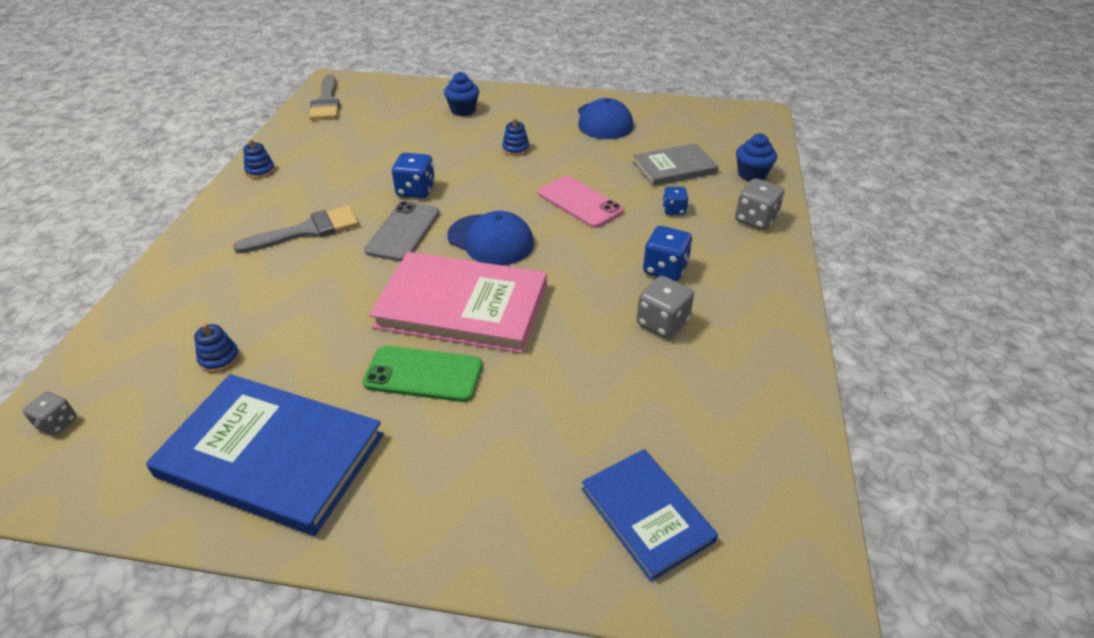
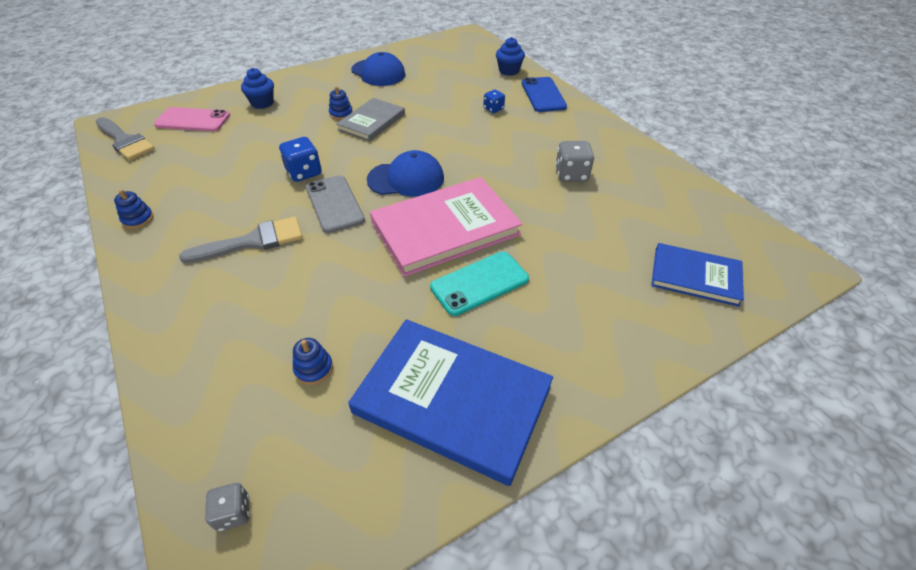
camera: 40 degrees left, 5 degrees up
blue book [146,374,384,536] -> blue book turned 45 degrees clockwise [348,319,553,486]
grey brush [233,206,359,253] -> grey brush turned 45 degrees clockwise [179,216,303,263]
green phone [363,346,483,402] -> turquoise phone [430,252,529,316]
pink phone [538,176,624,228] -> pink phone moved to [154,107,230,132]
grey book [633,143,719,186] -> grey book moved to [336,98,405,142]
blue dice [643,226,693,281] -> none
grey dice [735,178,785,230] -> blue phone [522,77,567,112]

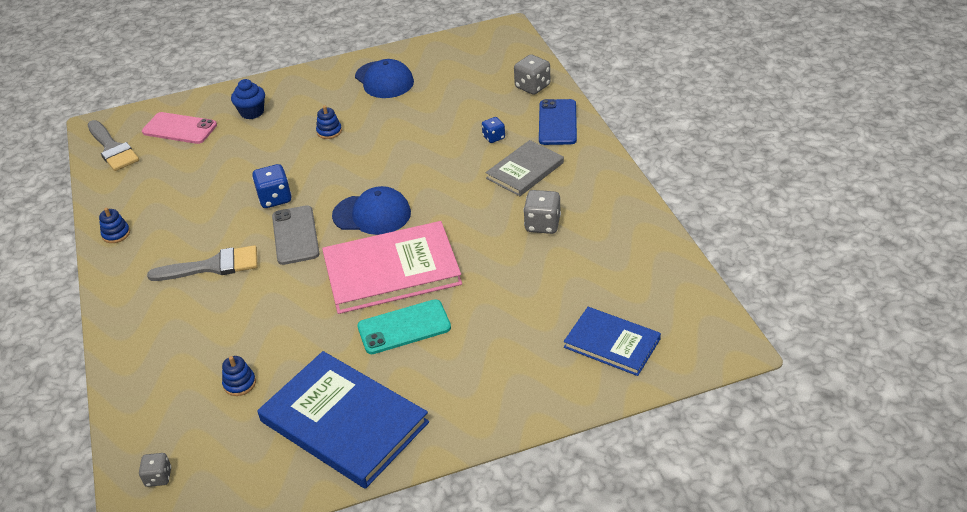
camera: 15 degrees right, 5 degrees down
grey book [336,98,405,142] -> grey book moved to [486,140,564,196]
blue cupcake [496,37,525,76] -> grey dice [514,54,550,95]

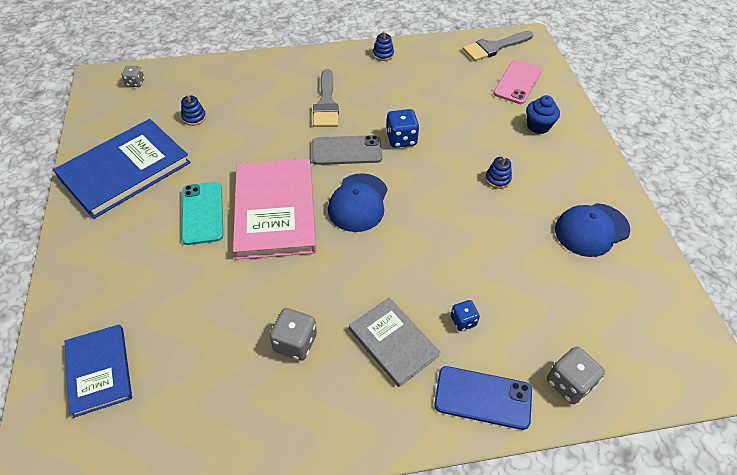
camera: 95 degrees right, 10 degrees up
blue book [564,307,661,376] -> blue book turned 60 degrees counterclockwise [65,324,132,418]

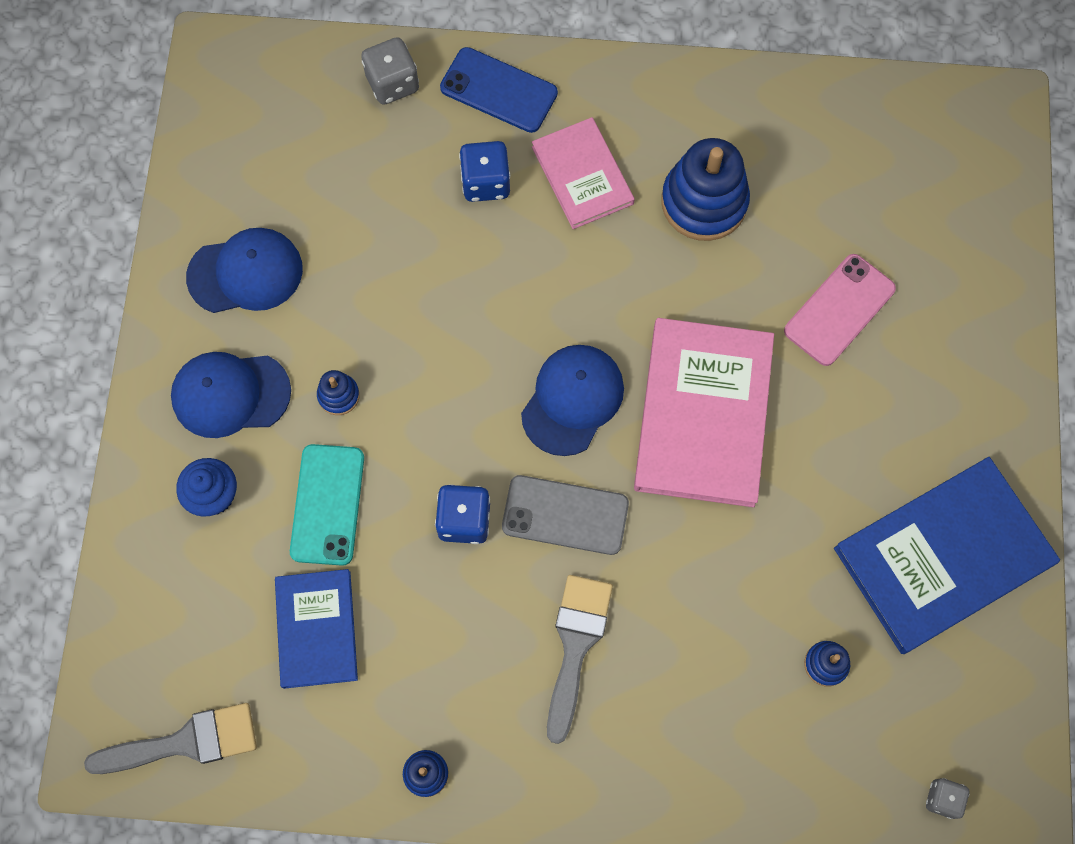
camera: 165 degrees left, 20 degrees up
blue book [65,324,132,418] -> blue book moved to [275,569,358,689]
turquoise phone [181,182,223,245] -> turquoise phone moved to [290,444,364,566]
grey dice [269,308,317,360] -> blue stacking toy [661,138,750,241]
grey book [349,297,440,387] -> pink book [532,117,635,229]
blue dice [451,300,480,331] -> blue dice [459,141,510,202], size x1.62
pink phone [493,60,542,104] -> pink phone moved to [784,254,896,366]
none -> blue cap [171,352,291,438]

